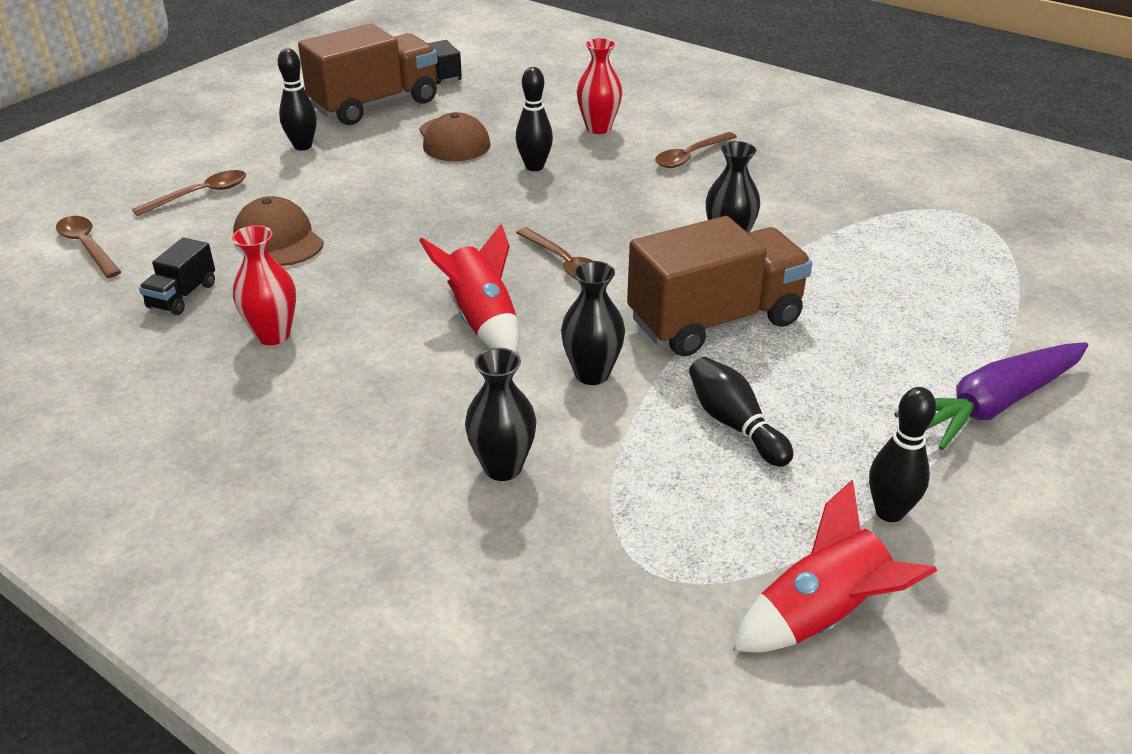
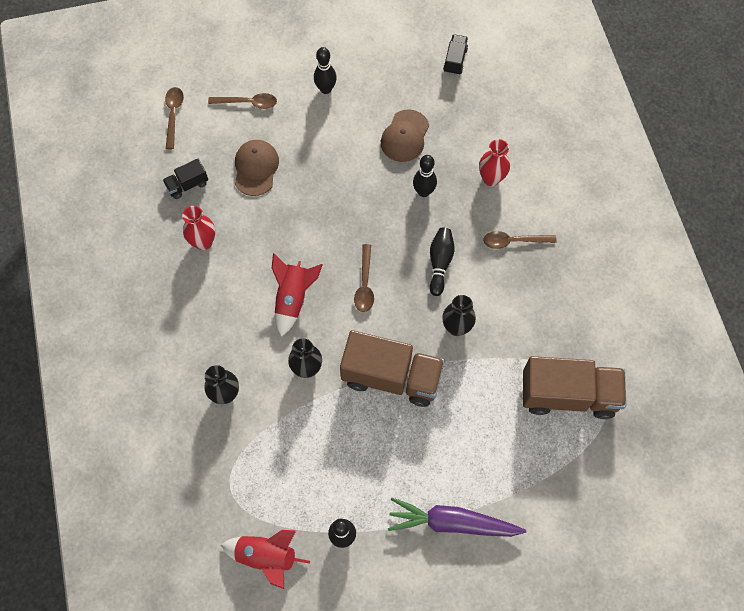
camera: 40 degrees right, 30 degrees up
brown truck [298,24,438,125] -> brown truck moved to [523,356,626,419]
black bowling pin [689,357,793,467] -> black bowling pin moved to [430,228,455,296]

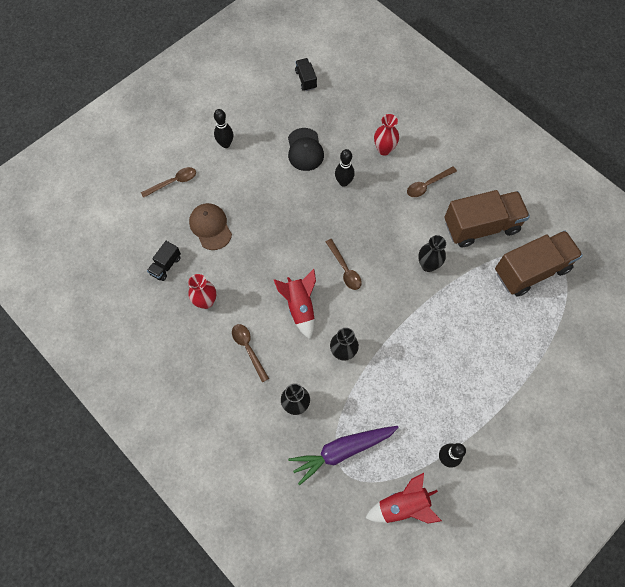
camera: 30 degrees left, 0 degrees up
brown spoon [165,87,184,149] -> brown spoon moved to [232,324,269,382]
brown truck [340,330,445,407] -> brown truck moved to [444,190,530,248]
brown cap [381,110,429,162] -> black cap [288,128,324,171]
purple carrot [388,498,526,537] -> purple carrot moved to [288,426,399,485]
black bowling pin [430,228,455,296] -> none

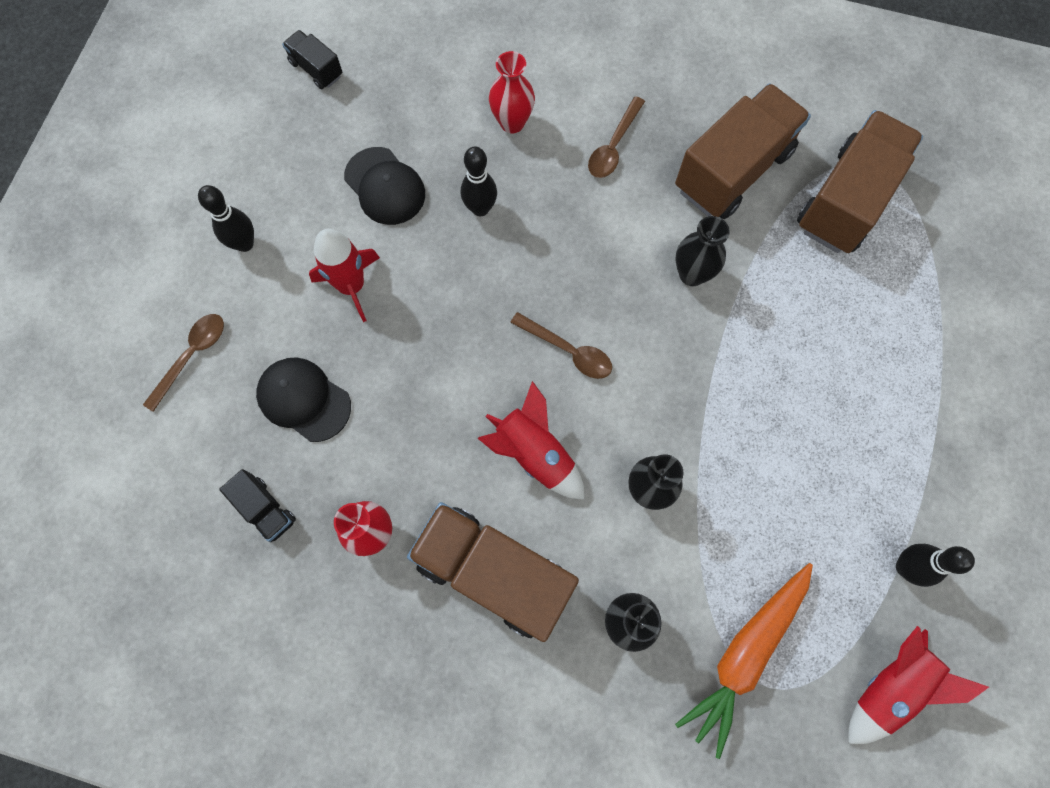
camera: 30 degrees left, 5 degrees up
black truck [147,241,181,281] -> black truck turned 45 degrees counterclockwise [219,469,296,542]
brown cap [189,203,232,250] -> black cap [256,357,351,442]
brown spoon [232,324,269,382] -> brown truck [407,502,579,642]
purple carrot [288,426,399,485] -> orange carrot [675,563,813,759]
none -> red rocket [309,229,380,322]

